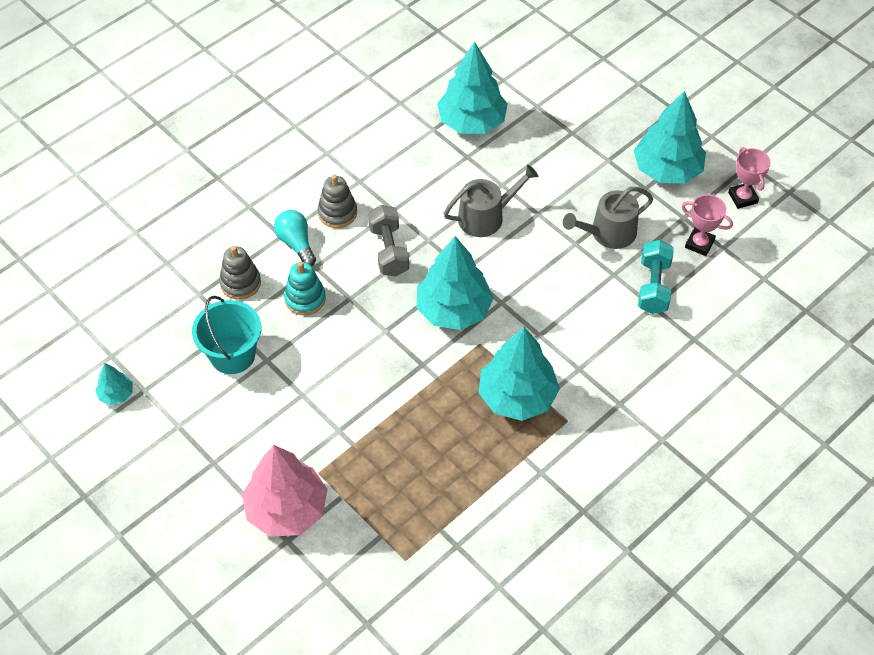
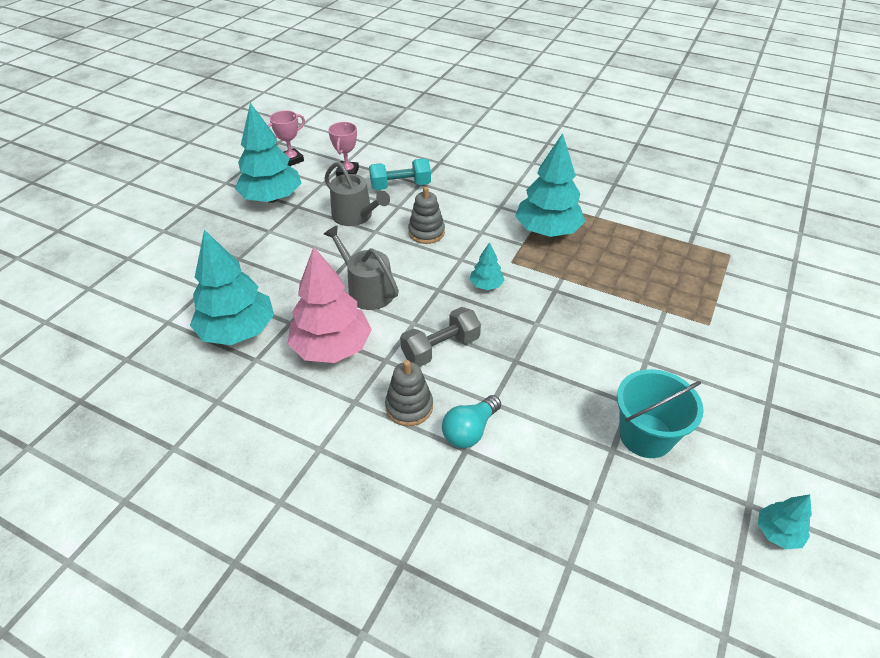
camera: 110 degrees left, 10 degrees down
grey stacking toy [219,246,261,300] -> grey stacking toy moved to [408,187,445,244]
pink tree [242,445,328,537] -> pink tree moved to [288,247,372,363]
turquoise stacking toy [284,262,326,315] -> none
turquoise tree [416,236,494,330] -> turquoise tree [470,242,505,290], size x0.47

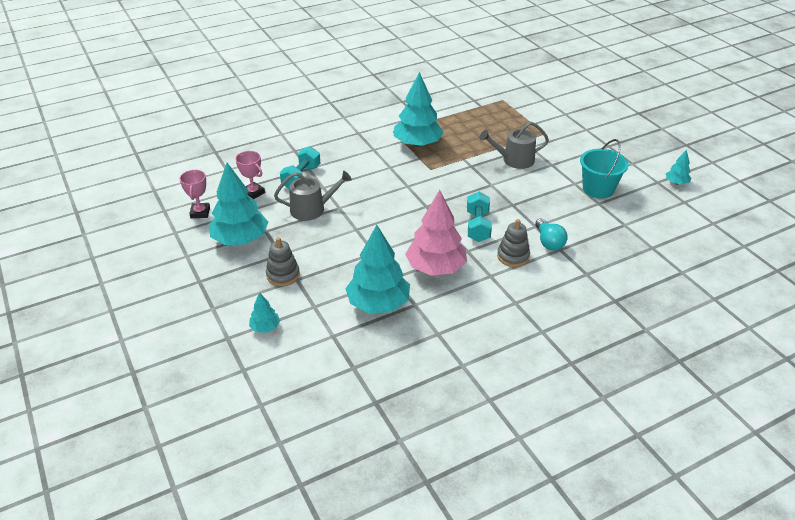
camera: 55 degrees left, 5 degrees down
grey watering can [324,225,399,310] -> grey watering can moved to [480,122,549,169]
grey dumbbell [400,307,481,367] -> turquoise dumbbell [467,192,492,242]
grey stacking toy [408,187,445,244] -> grey stacking toy moved to [266,237,300,286]
turquoise tree [470,242,505,290] -> turquoise tree moved to [249,292,280,333]

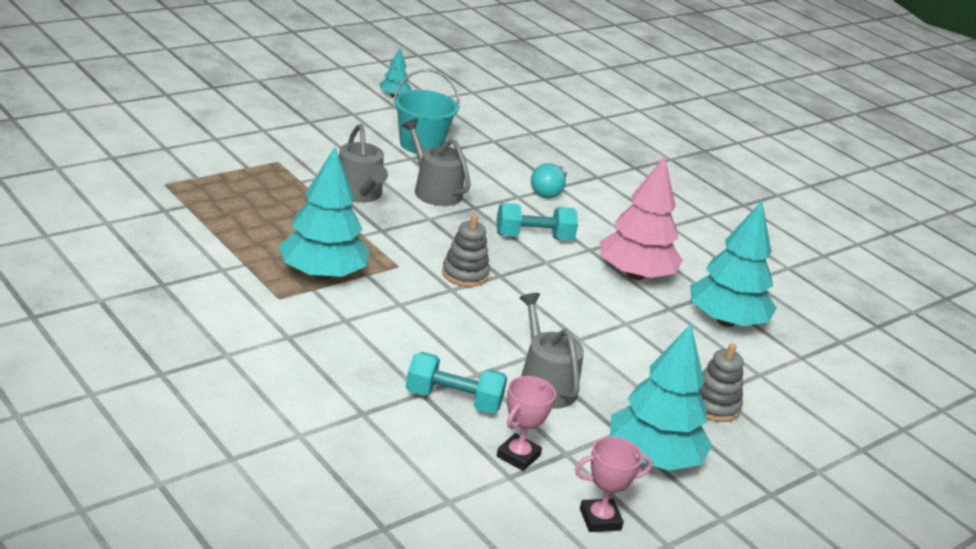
camera: 105 degrees left, 10 degrees down
turquoise tree [249,292,280,333] -> none
grey stacking toy [497,219,530,267] -> grey stacking toy moved to [442,214,490,287]
turquoise light bulb [535,218,568,251] -> turquoise light bulb turned 135 degrees clockwise [531,163,567,198]
none -> grey watering can [402,119,471,206]

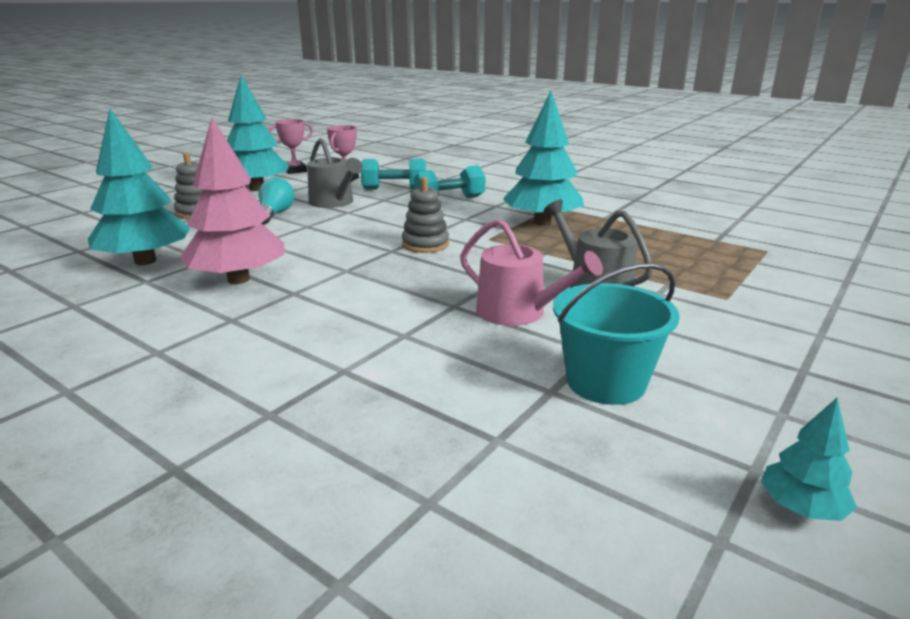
camera: 170 degrees right, 5 degrees down
grey watering can [402,119,471,206] -> pink watering can [460,218,603,326]
turquoise dumbbell [497,203,578,240] -> turquoise dumbbell moved to [414,165,485,198]
turquoise light bulb [531,163,567,198] -> turquoise light bulb moved to [258,177,294,225]

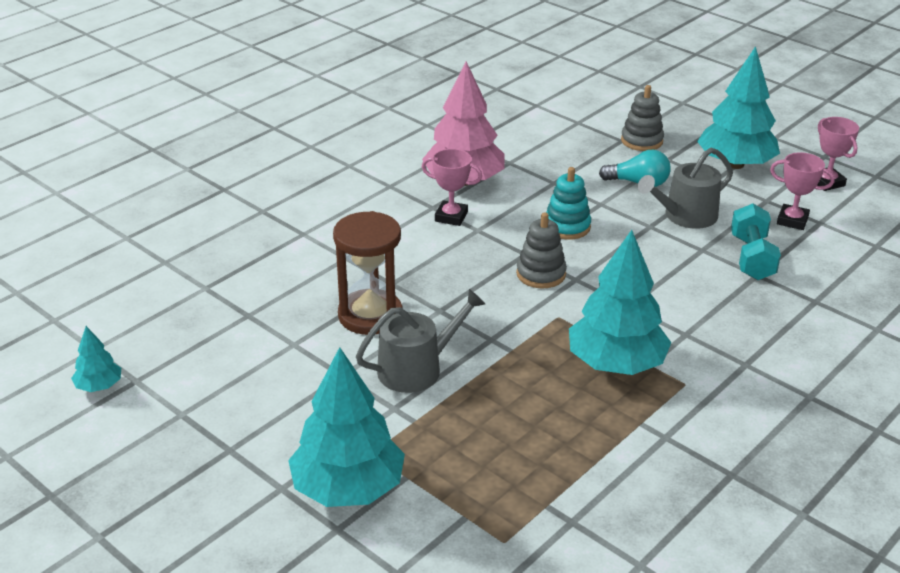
camera: 95 degrees right, 10 degrees up
turquoise tree [88,109,190,265] -> turquoise tree moved to [288,347,405,507]
turquoise dumbbell [414,165,485,198] -> none
pink watering can [460,218,603,326] -> brown hourglass [333,211,402,335]
turquoise bucket [553,263,680,405] -> none
none -> pink trophy [422,149,482,226]
none -> turquoise stacking toy [546,167,591,240]

